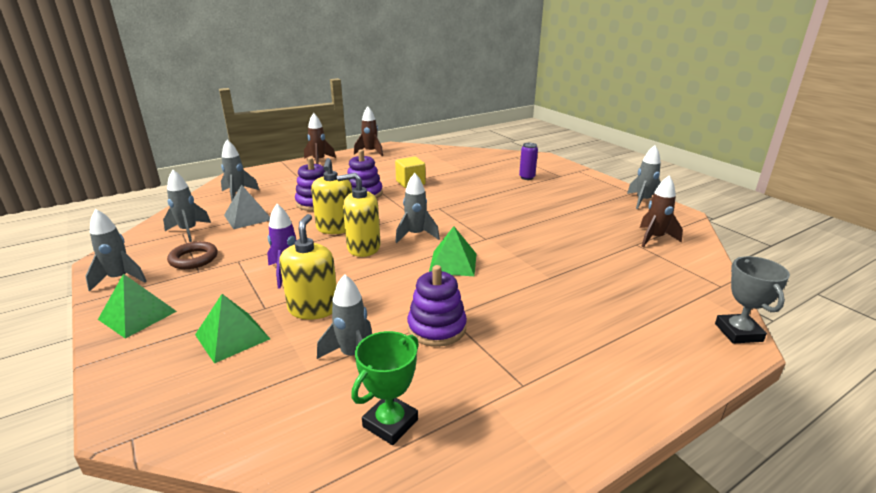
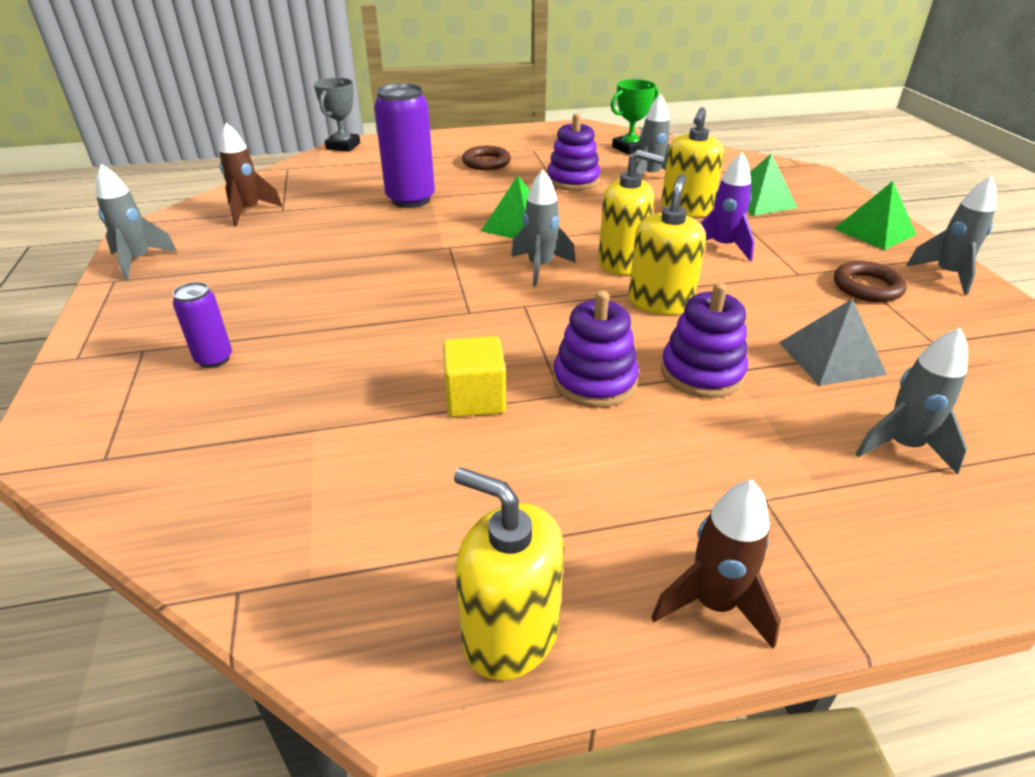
camera: 160 degrees left, 10 degrees up
grey rocket [163,170,211,242] -> none
brown rocket [354,106,383,156] -> yellow soap dispenser [454,467,564,681]
none -> purple can [374,83,435,208]
none -> brown ring [462,146,511,170]

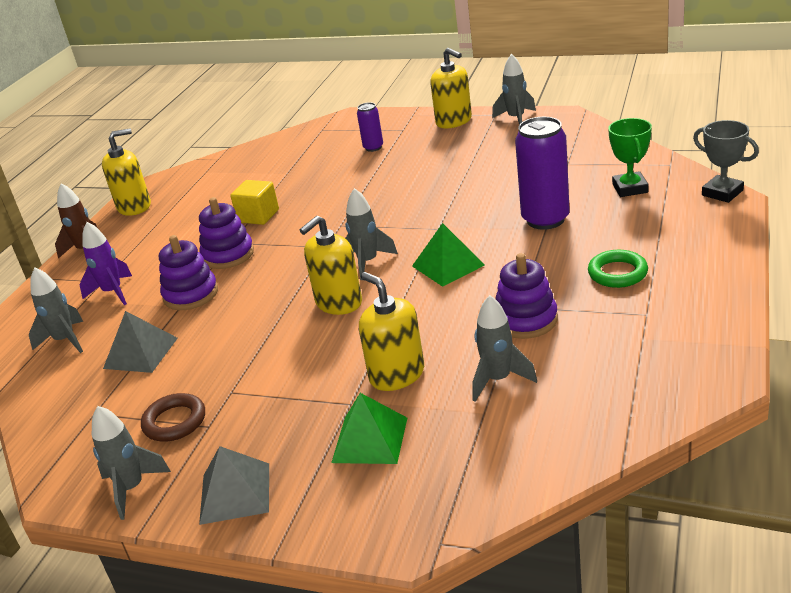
camera: 125 degrees right, 5 degrees down
brown rocket [219,123,283,226] -> none
brown ring [462,146,511,170] -> green ring [588,250,648,288]
green trophy [611,79,658,155] -> green trophy moved to [608,118,652,197]
yellow soap dispenser [629,174,706,315] -> yellow soap dispenser moved to [430,48,472,128]
purple rocket [700,152,755,261] -> purple rocket moved to [80,222,132,305]
green pyramid [834,181,917,250] -> grey pyramid [199,446,269,525]

